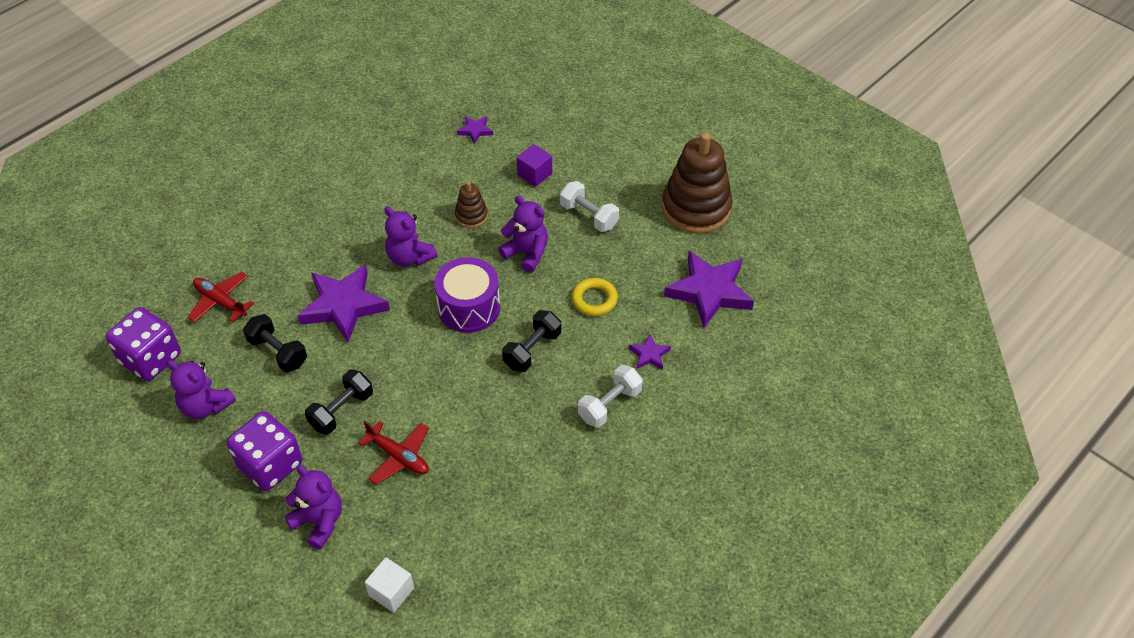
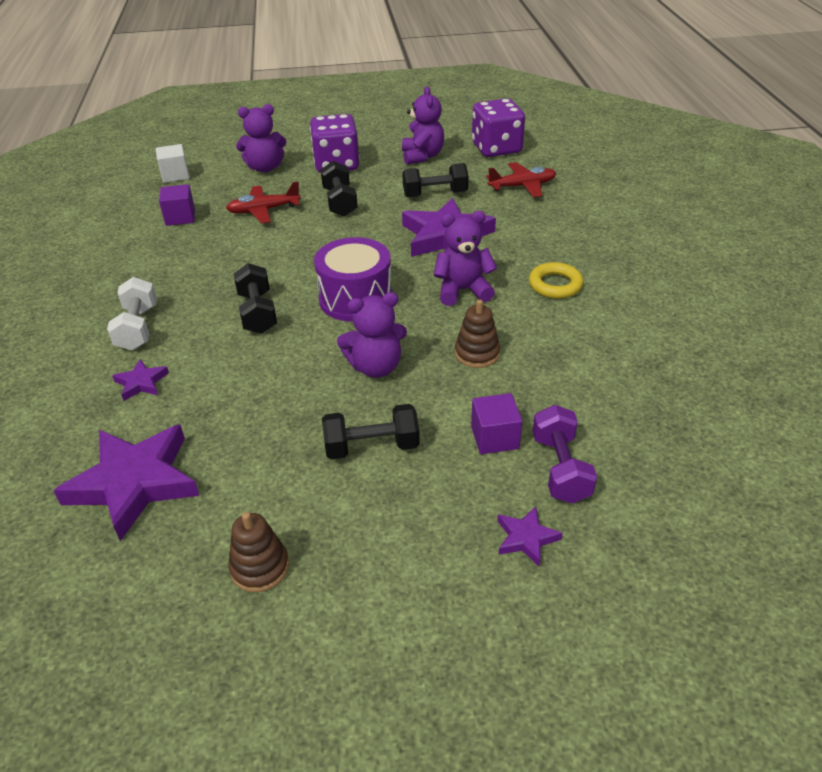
camera: 130 degrees right, 10 degrees down
purple teddy bear [167,360,236,419] -> purple teddy bear turned 105 degrees clockwise [402,86,444,165]
purple star [457,116,493,144] -> purple star moved to [498,506,563,566]
white dumbbell [560,181,619,232] -> black dumbbell [322,404,420,459]
yellow ring [572,278,618,316] -> yellow ring moved to [529,262,583,299]
brown stacking toy [662,132,733,234] -> brown stacking toy [228,512,289,592], size x0.47
none -> purple cube [159,184,195,226]
none -> purple dumbbell [532,405,597,504]

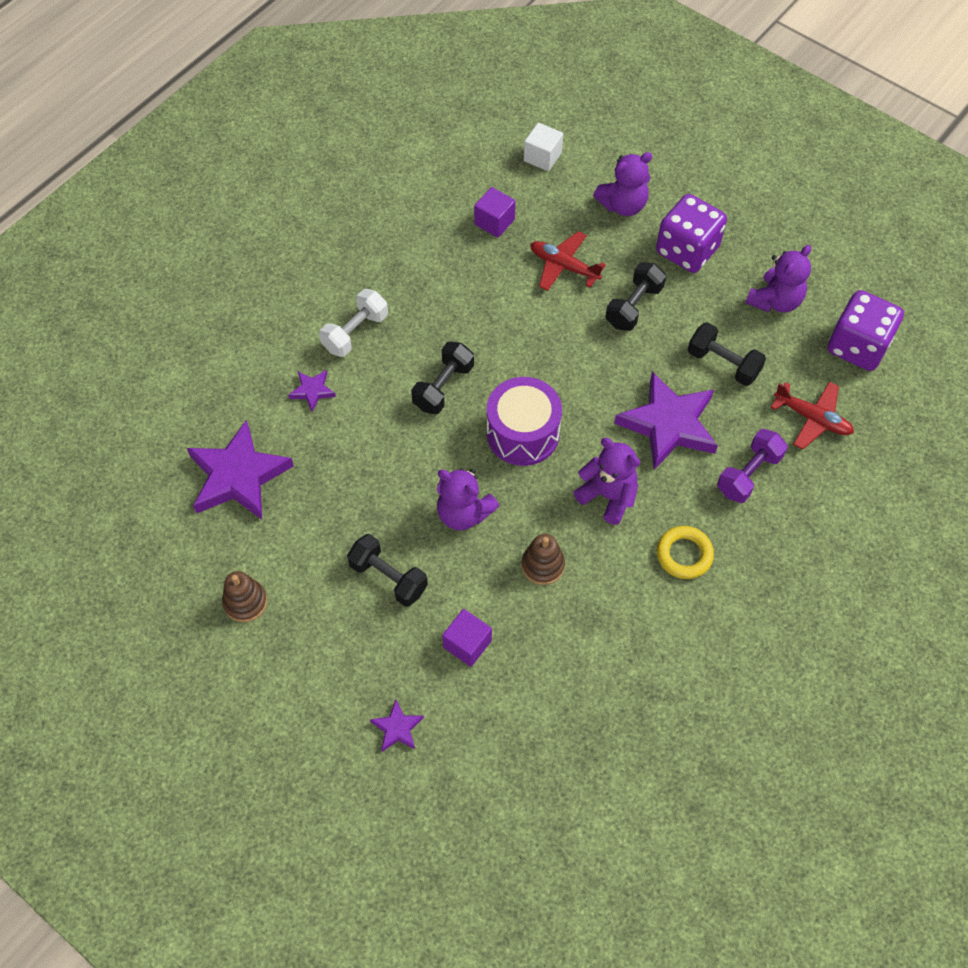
camera: 45 degrees right, 20 degrees up
purple teddy bear [236,104,287,172] -> purple teddy bear turned 60 degrees counterclockwise [593,152,652,216]
purple dumbbell [532,405,597,504] -> purple dumbbell moved to [717,429,788,503]

